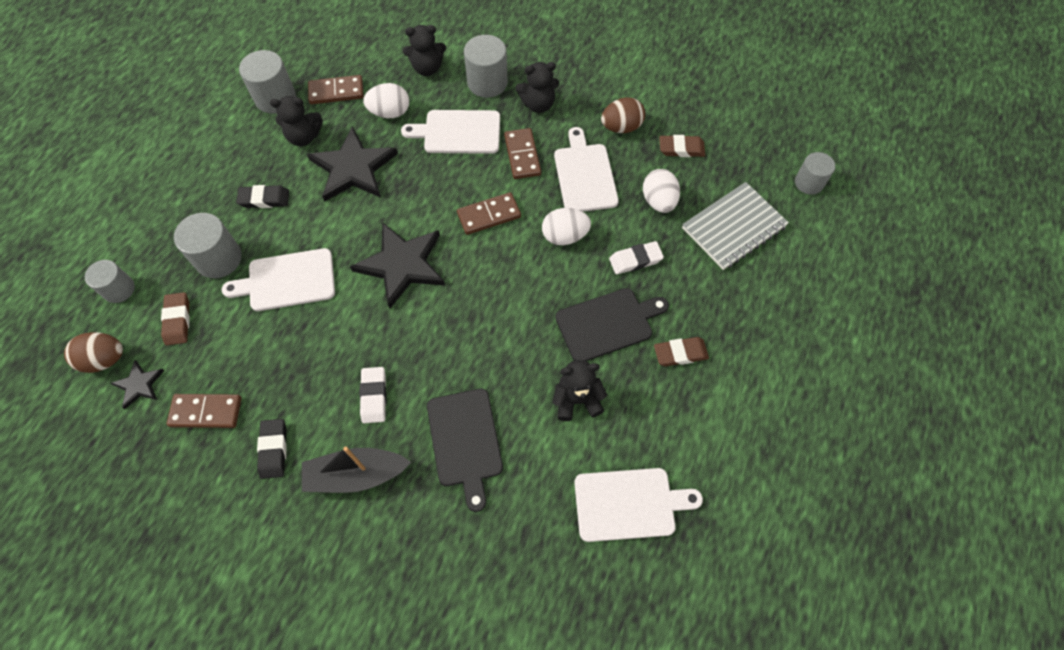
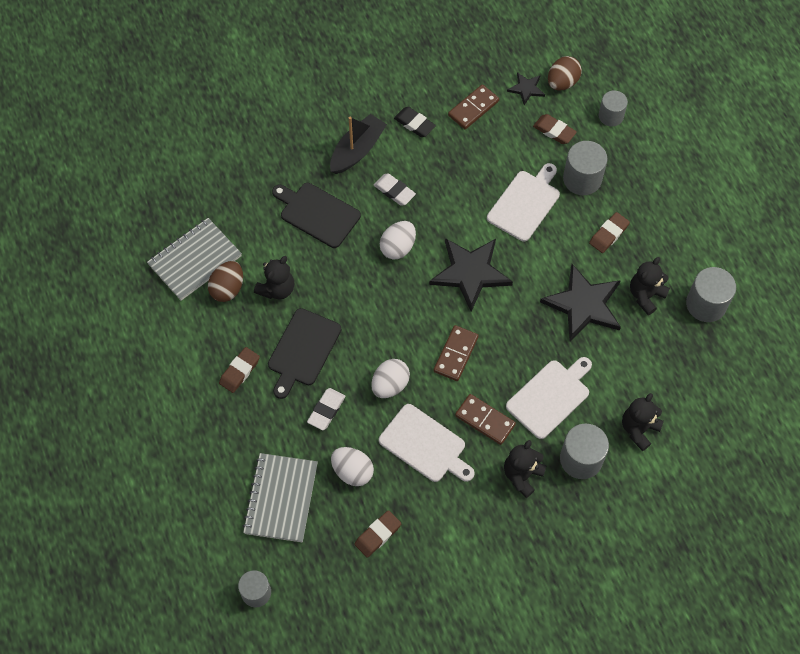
camera: 135 degrees right, 0 degrees up
black eraser [236,185,289,208] -> brown eraser [589,212,630,253]
brown domino [308,75,364,104] -> none
white egg [363,83,409,118] -> white egg moved to [380,221,416,260]
white cutting board [574,468,703,542] -> grey notebook [147,218,242,301]
brown egg [601,97,645,133] -> brown egg moved to [208,261,243,302]

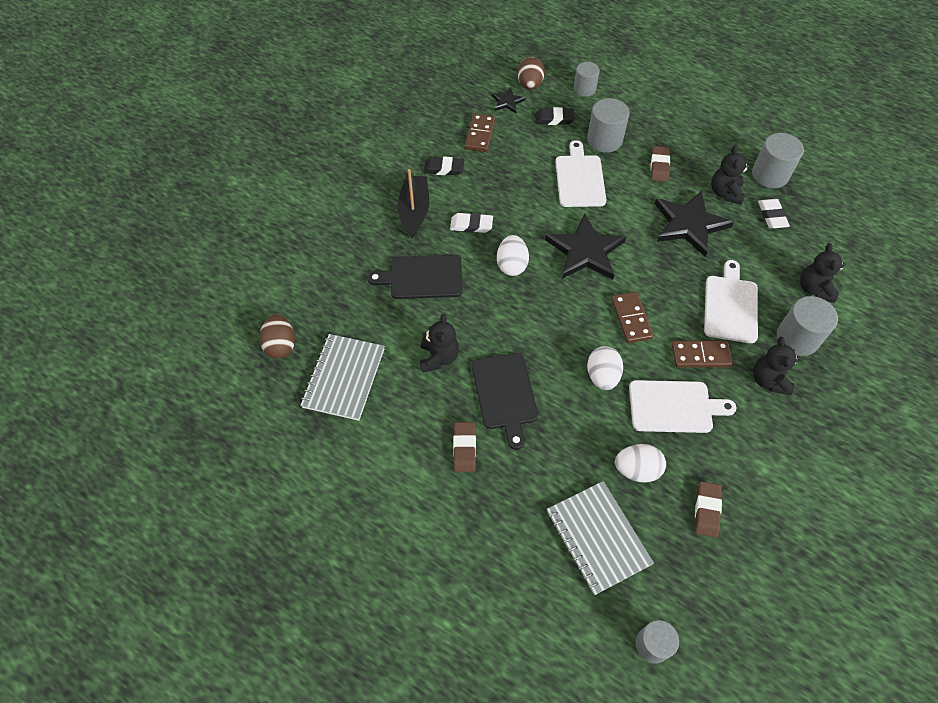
camera: 35 degrees left, 5 degrees down
brown egg [208,261,243,302] -> brown egg moved to [259,314,295,359]
white eraser [307,388,345,430] -> white eraser moved to [758,199,790,229]
brown eraser [533,114,577,144] -> black eraser [535,107,575,125]

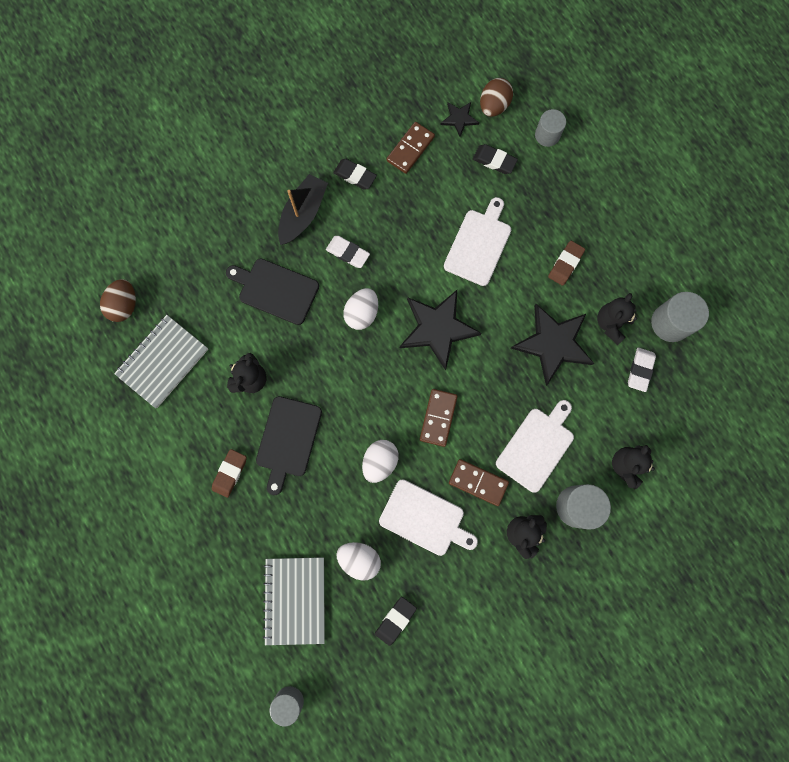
camera: 25 degrees right, 20 degrees up
grey cylinder [587,98,630,152] -> none
brown eraser [695,481,722,538] -> black eraser [375,597,417,646]

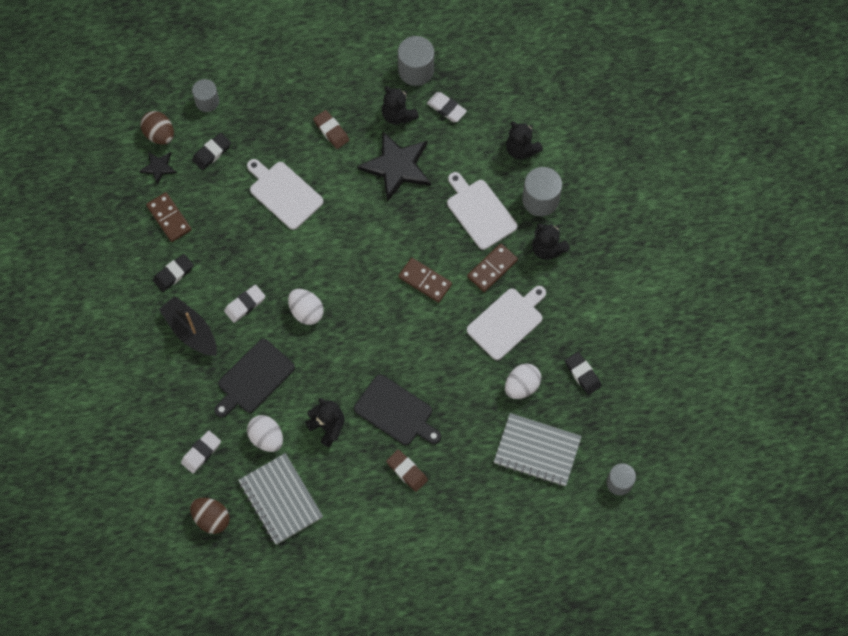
camera: 70 degrees left, 10 degrees down
white egg [362,440,399,483] -> white egg moved to [247,415,283,452]
black star [400,290,482,371] -> none
none -> white eraser [181,430,221,474]

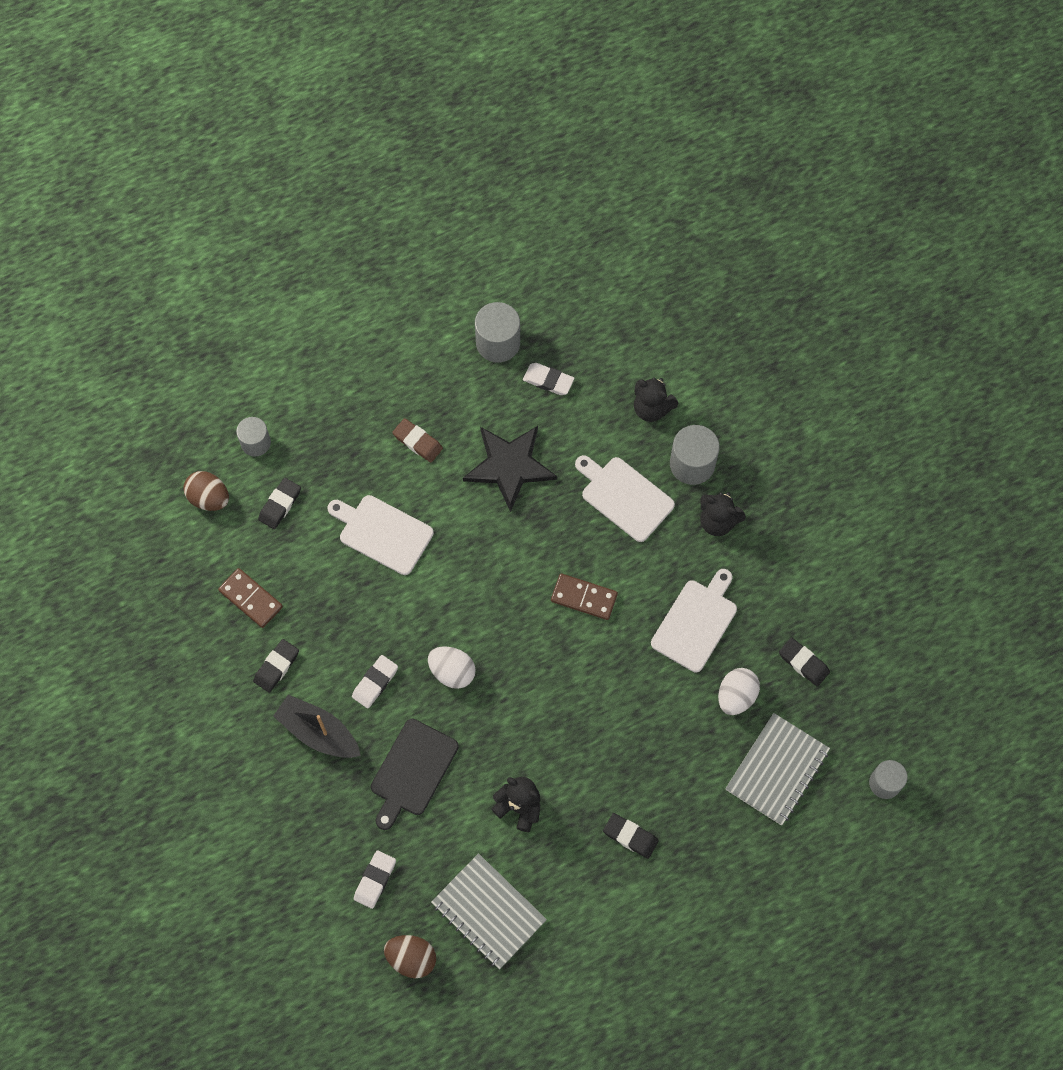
camera: 15 degrees left, 0 degrees up
black star [139,152,177,185] -> none
white egg [247,415,283,452] -> none
black cutting board [354,374,441,445] -> none
black teddy bear [382,86,419,125] -> none
brown eraser [386,450,428,492] -> black eraser [603,813,659,859]
brown domino [467,244,518,292] -> none
grey notebook [494,413,582,486] -> grey notebook turned 60 degrees counterclockwise [725,713,830,825]

